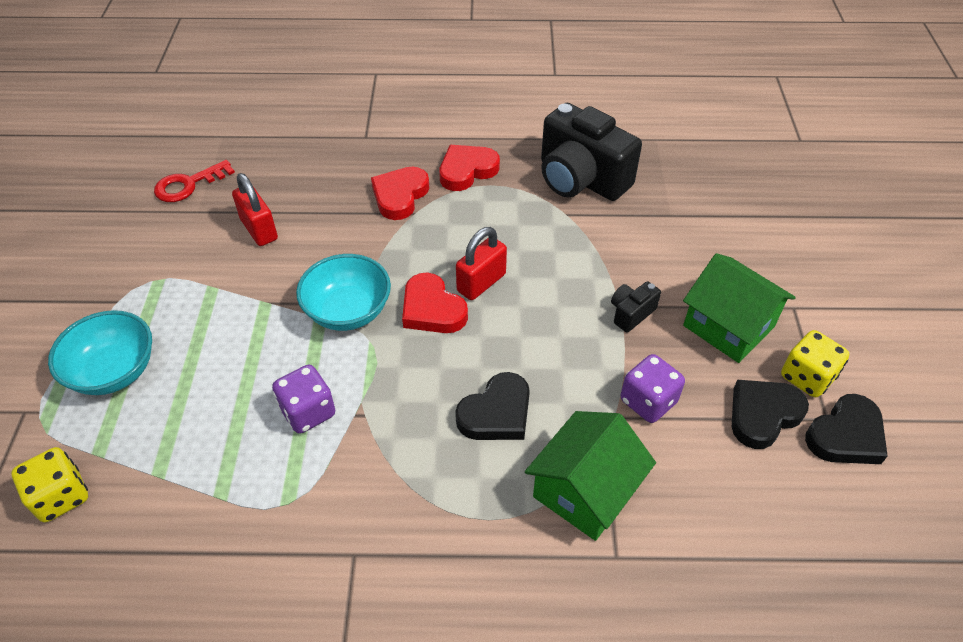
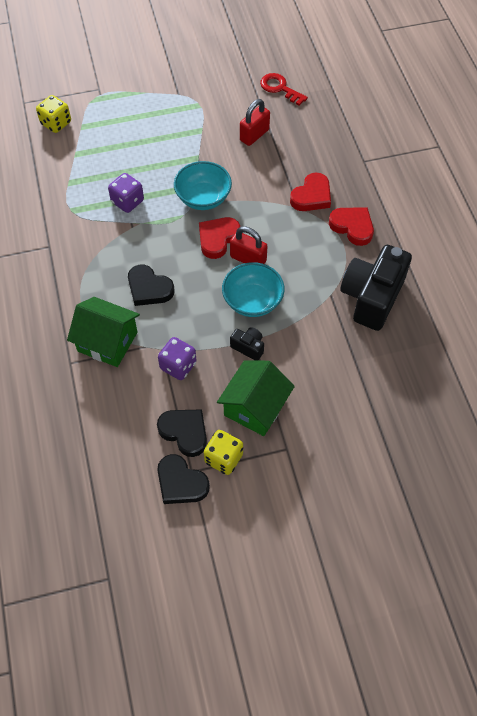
camera: 75 degrees right, 10 degrees up
turquoise bowl [48,310,152,395] -> turquoise bowl moved to [222,262,284,317]
red heart [371,167,429,220] -> red heart turned 120 degrees clockwise [290,173,331,211]

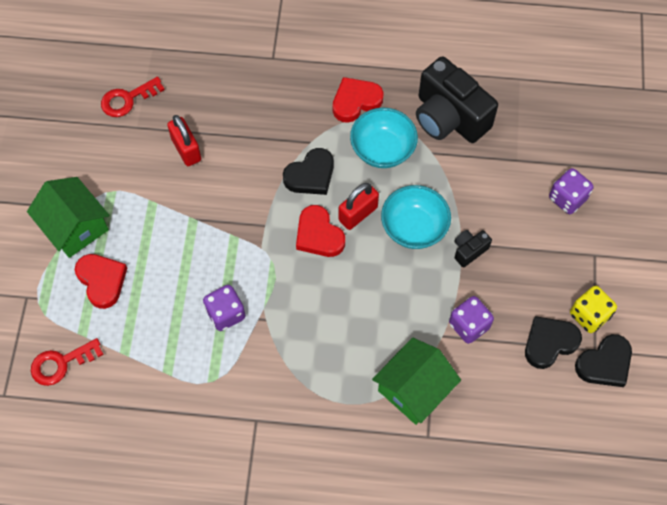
camera: 70 degrees left, 5 degrees up
yellow dice [36,95,71,133] -> red key [31,338,104,386]
black heart [128,265,174,306] -> black heart moved to [283,148,334,195]
turquoise bowl [174,161,232,210] -> turquoise bowl moved to [350,108,418,168]
green house [217,360,295,436] -> green house moved to [27,177,109,258]
red heart [290,173,331,211] -> red heart moved to [75,254,127,309]
none -> purple dice [549,168,593,214]

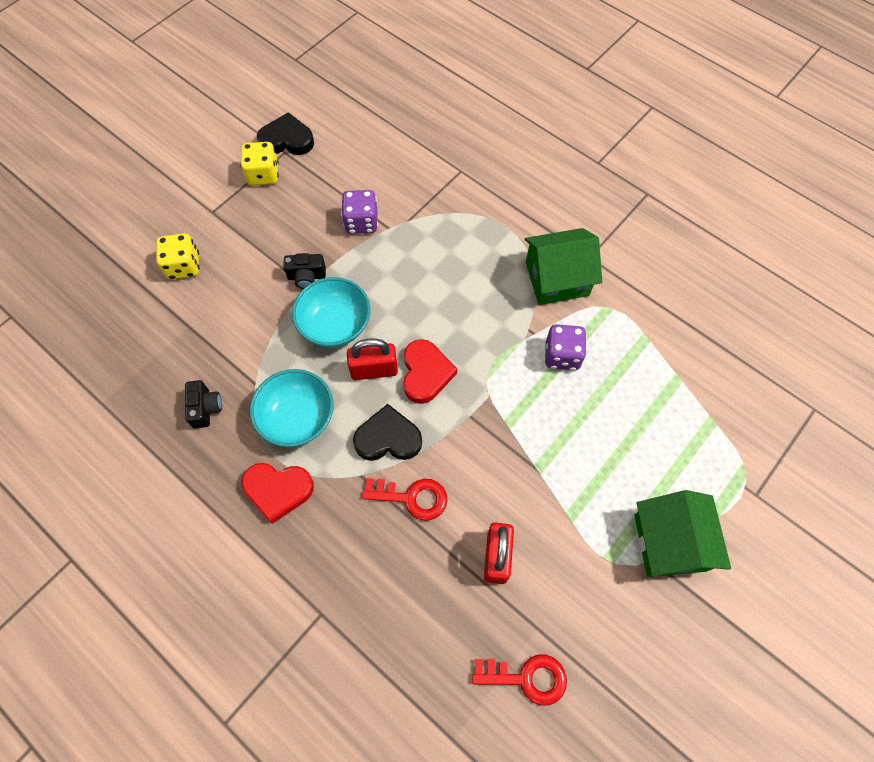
camera: 145 degrees left, 0 degrees up
red key [31,338,104,386] -> red key moved to [362,478,447,521]
red heart [75,254,127,309] -> none
green house [372,338,461,425] -> green house moved to [525,228,602,305]
black camera [416,56,498,143] -> black camera [185,380,222,429], size x0.44
black heart [525,316,582,369] -> none
purple dice [549,168,593,214] -> yellow dice [156,233,200,279]

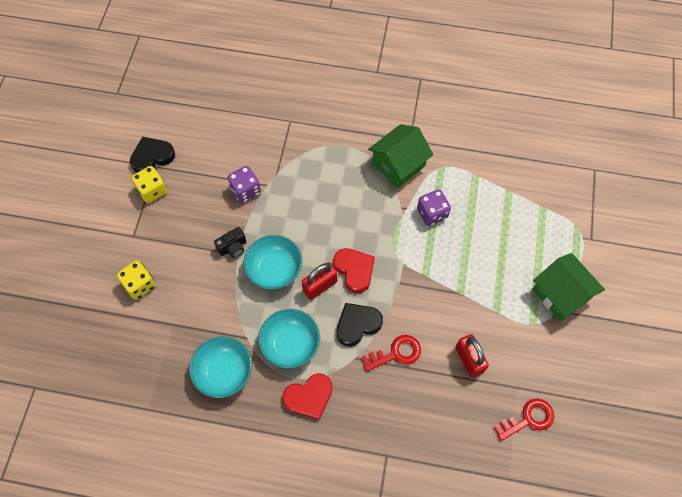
camera: 30 degrees left, 0 degrees up
black camera [185,380,222,429] -> turquoise bowl [189,336,252,398]

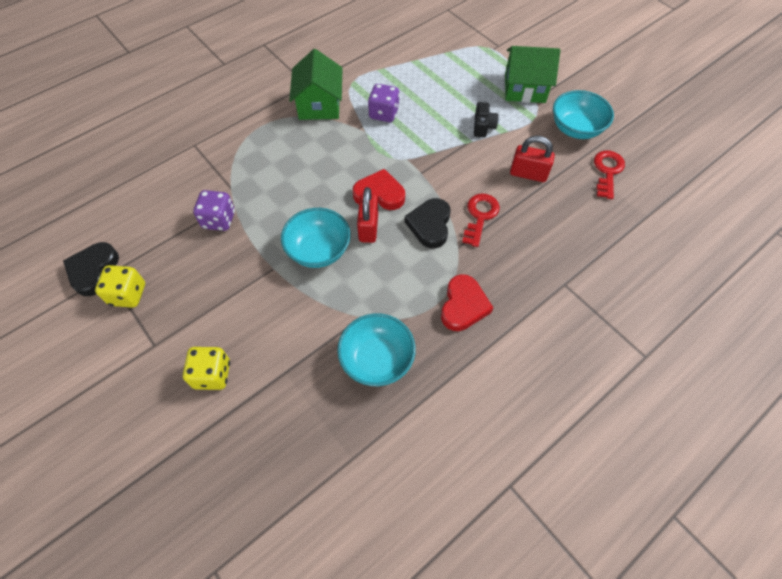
camera: 50 degrees left, 5 degrees down
black camera [214,227,247,258] -> black camera moved to [474,102,499,137]
turquoise bowl [258,309,320,369] -> turquoise bowl moved to [553,90,614,139]

